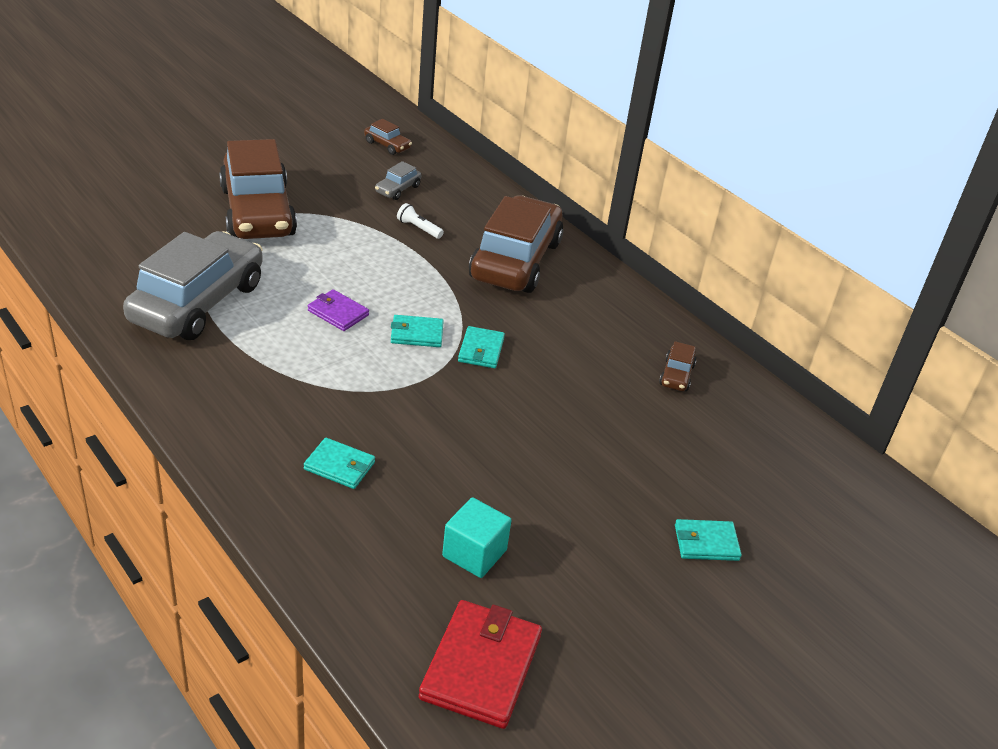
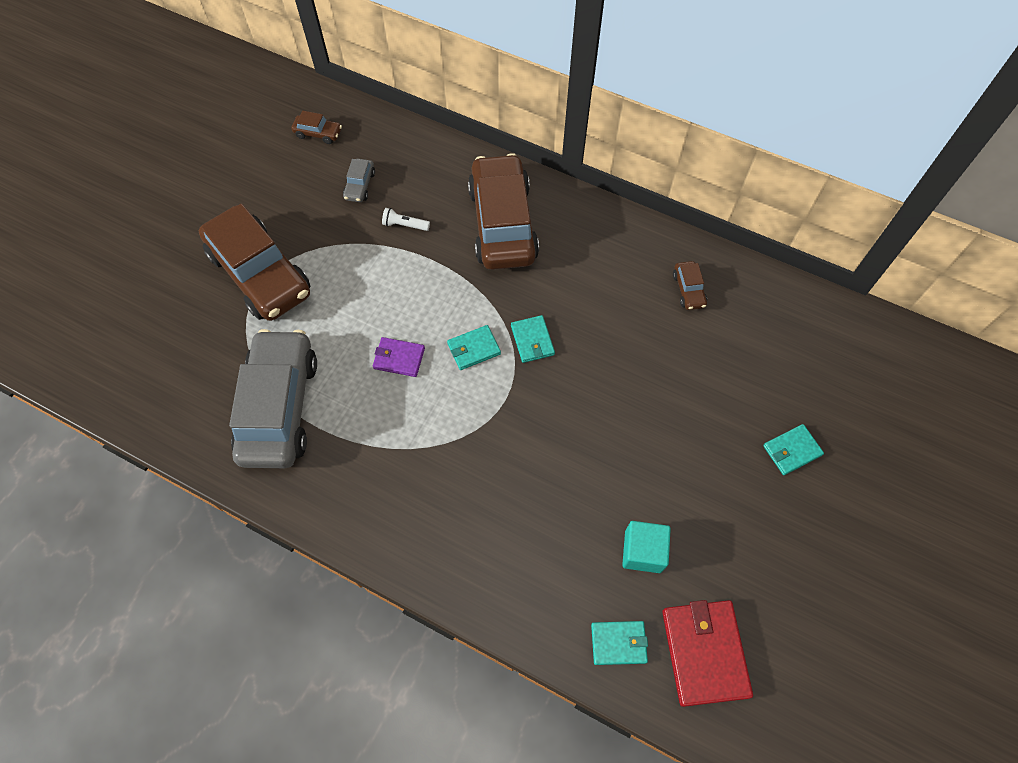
camera: 20 degrees left, 25 degrees up
turquoise wallet [304,438,375,489] -> turquoise wallet moved to [591,621,648,665]

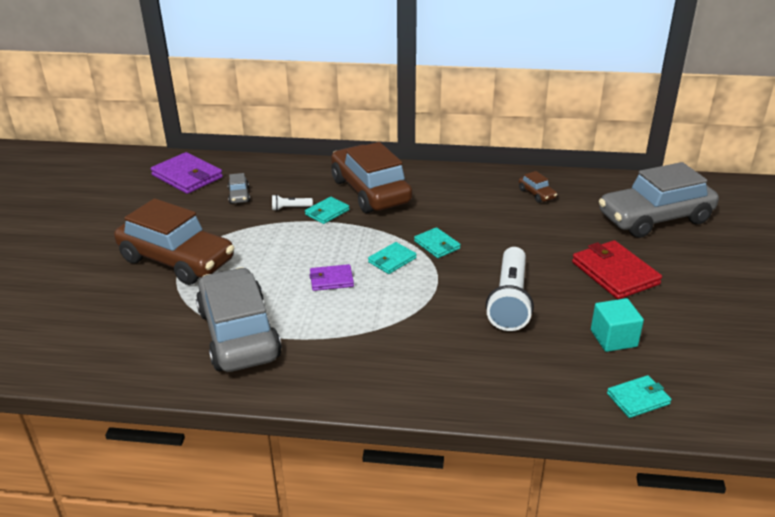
camera: 20 degrees left, 30 degrees down
brown car [291,111,342,144] -> purple wallet [151,152,223,194]
red wallet [662,600,753,707] -> red wallet moved to [572,240,662,299]
turquoise wallet [763,424,824,475] -> turquoise wallet moved to [305,197,349,224]
none -> white flashlight [486,247,534,331]
none -> grey car [599,162,719,238]

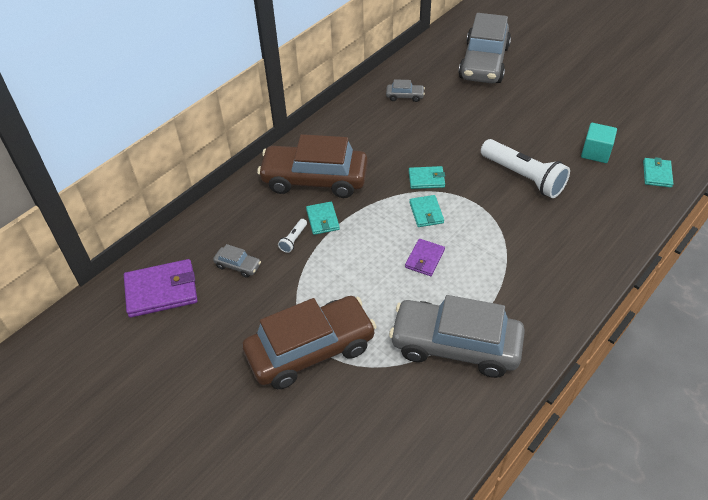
camera: 55 degrees left, 15 degrees up
brown car [519,171,557,203] -> grey car [386,79,425,102]
red wallet [572,240,662,299] -> none

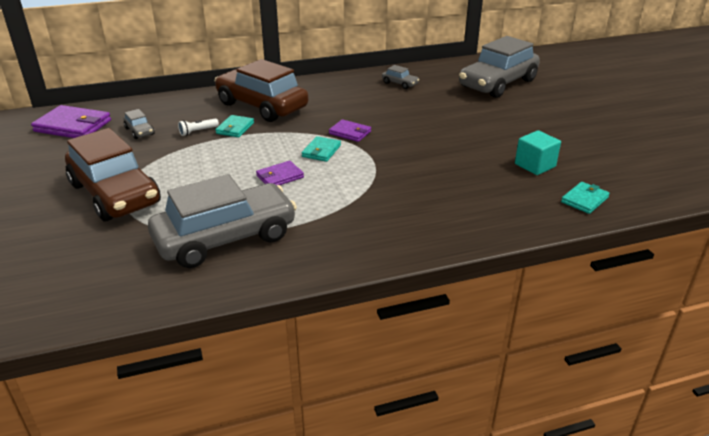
camera: 30 degrees right, 15 degrees down
brown car [242,296,377,389] -> brown car turned 45 degrees clockwise [65,128,161,221]
grey car [389,295,525,378] -> grey car turned 105 degrees clockwise [148,174,297,268]
turquoise wallet [409,166,445,189] -> purple wallet [329,119,371,142]
white flashlight [481,139,570,198] -> none

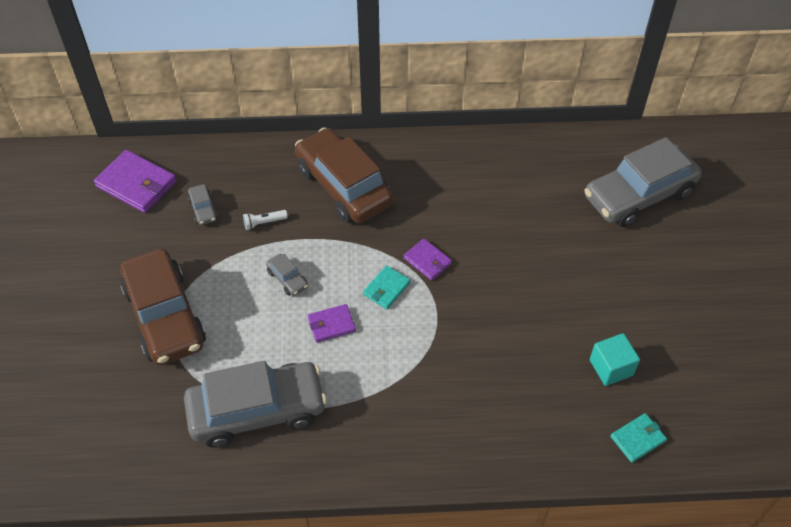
camera: 15 degrees right, 20 degrees up
turquoise wallet [215,115,254,137] -> none
grey car [382,65,419,89] -> grey car moved to [266,254,308,296]

